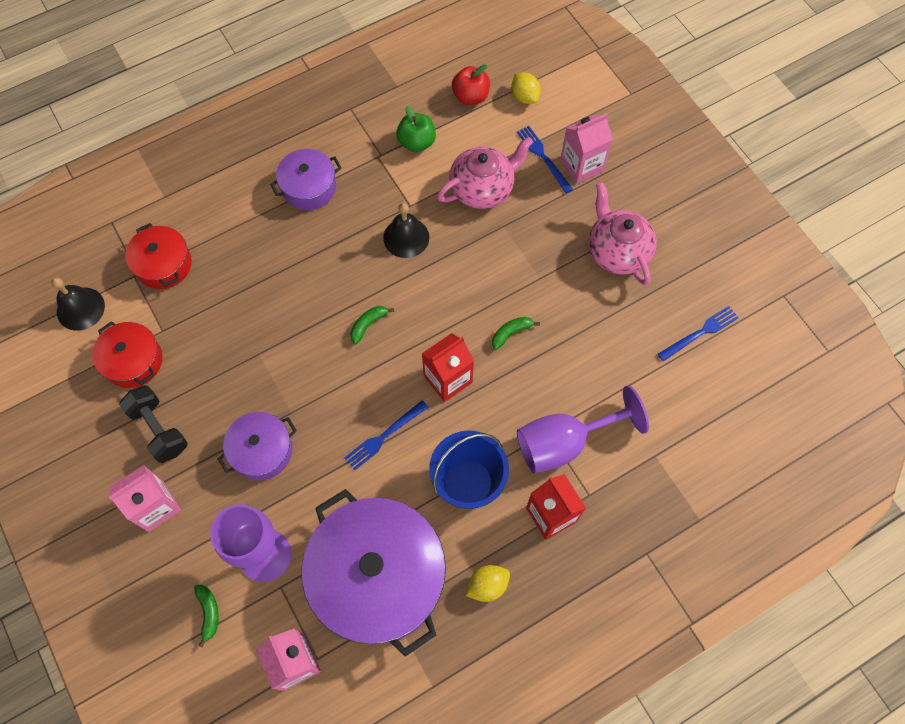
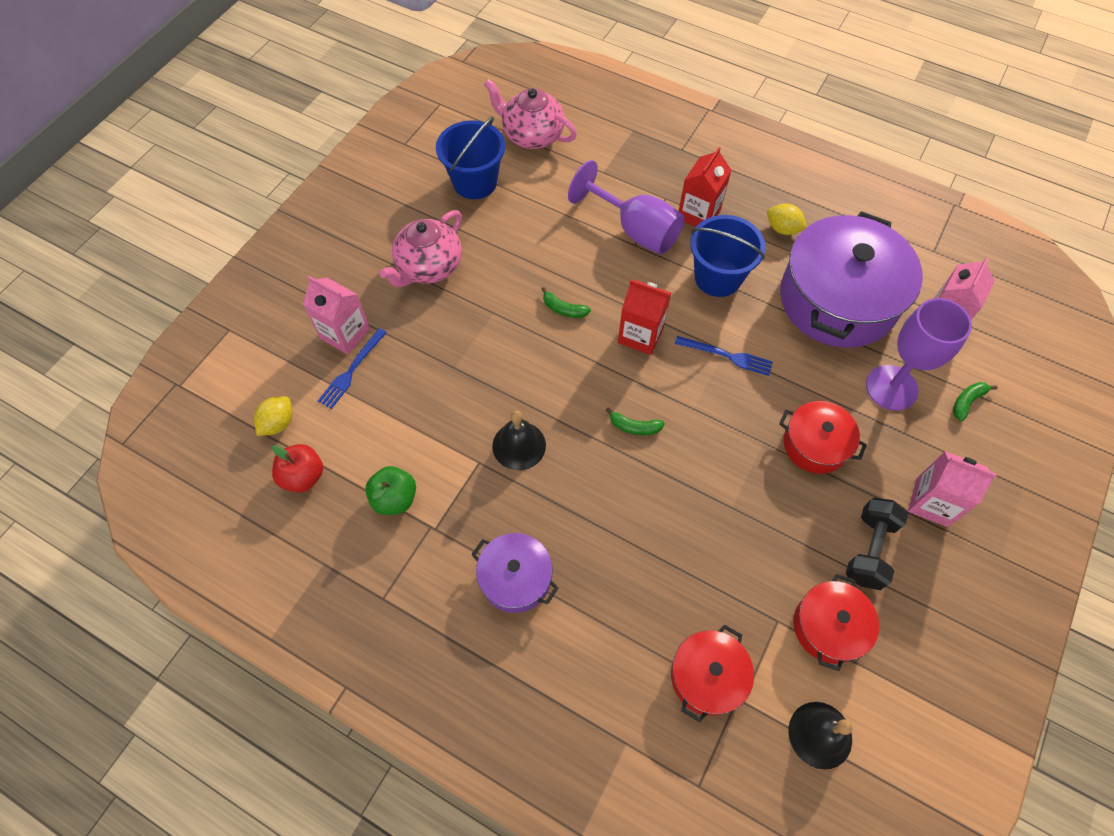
camera: 120 degrees left, 5 degrees down
purple pot [218,412,297,481] -> red pot [779,401,867,474]
pink teapot [437,137,533,209] -> pink teapot moved to [484,79,577,149]
blue fork [658,306,739,362] -> blue bucket [436,116,505,199]

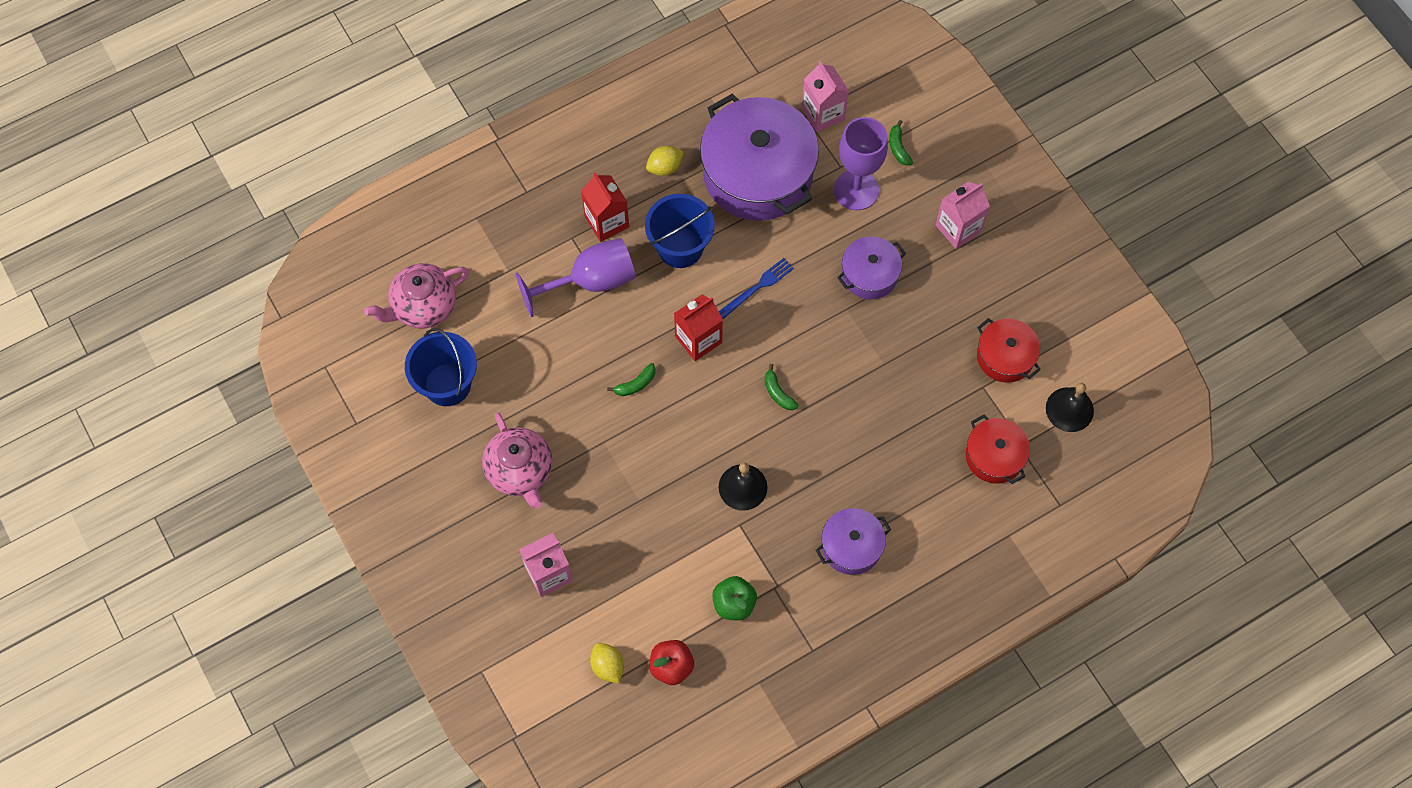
camera: 60 degrees left, 5 degrees up
blue fork [318,328,387,409] -> none
green banana [606,407,665,435] -> green banana turned 105 degrees clockwise [765,364,799,410]
red pot [779,401,867,474] -> purple pot [837,236,906,299]
black dumbbell [846,498,908,590] -> none

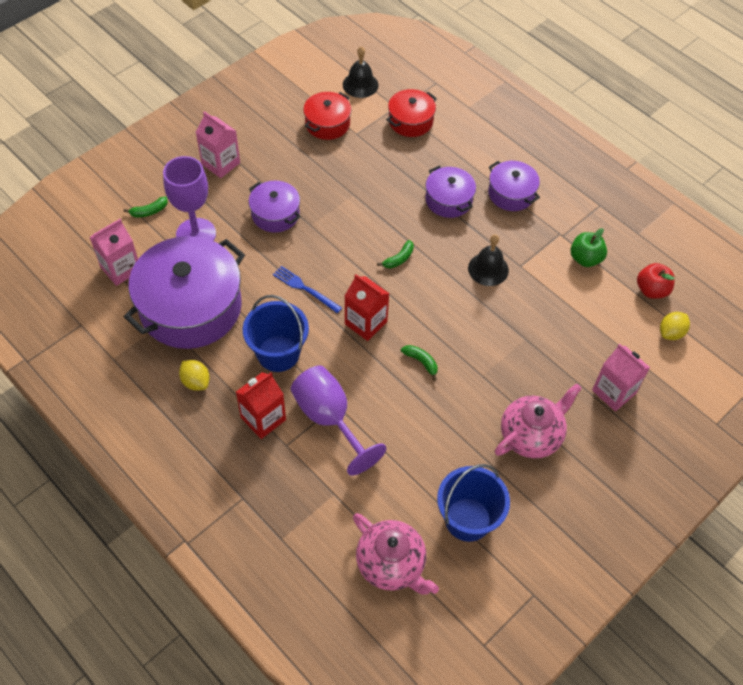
camera: 105 degrees left, 10 degrees down
none -> purple pot [425,166,476,218]

